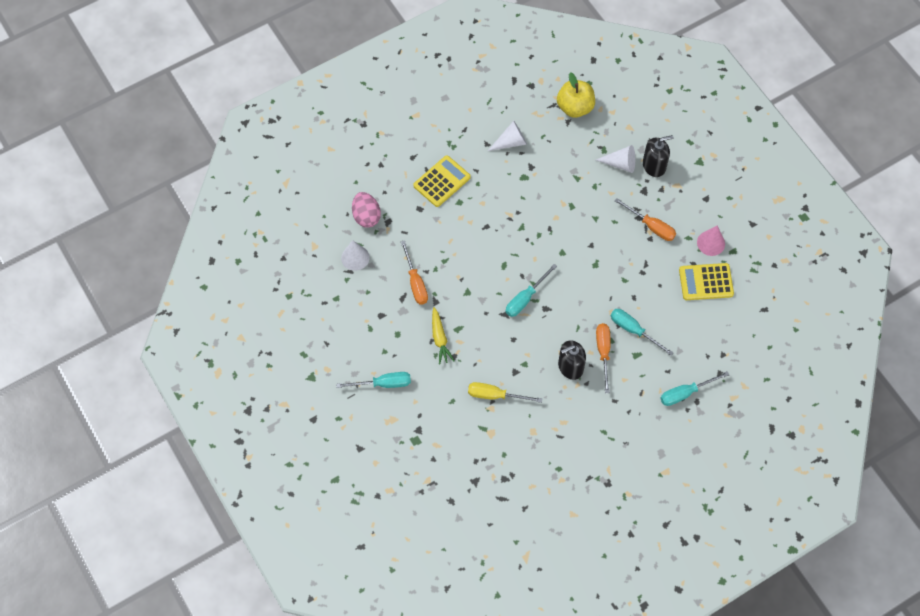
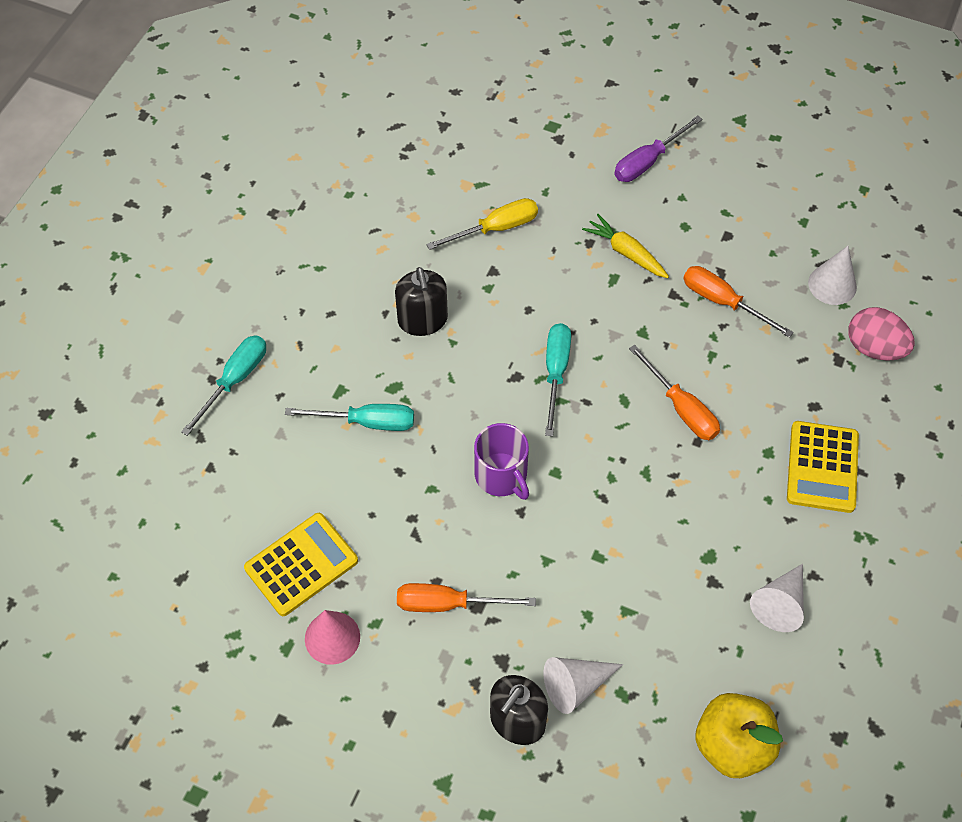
camera: 145 degrees right, 5 degrees down
turquoise screwdriver [336,372,411,388] -> purple screwdriver [614,115,703,182]
black soap dispenser [558,340,586,380] -> black soap dispenser turned 135 degrees clockwise [395,267,448,336]
orange screwdriver [596,323,611,393] -> orange screwdriver moved to [629,344,720,440]
none -> purple mug [474,423,529,500]

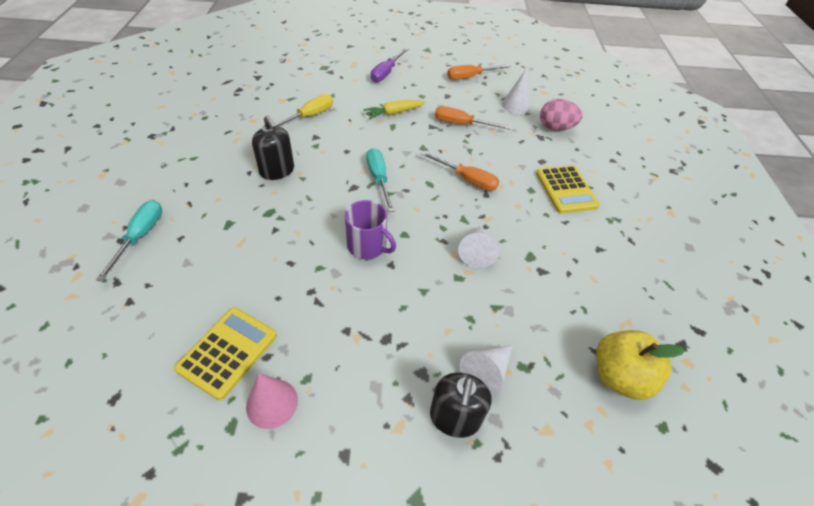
camera: 25 degrees left, 10 degrees down
turquoise screwdriver [285,404,414,431] -> none
orange screwdriver [397,583,536,612] -> orange screwdriver moved to [447,64,511,80]
yellow carrot [582,214,669,278] -> yellow carrot turned 45 degrees counterclockwise [363,100,426,119]
white cone [750,564,804,632] -> white cone moved to [458,226,499,268]

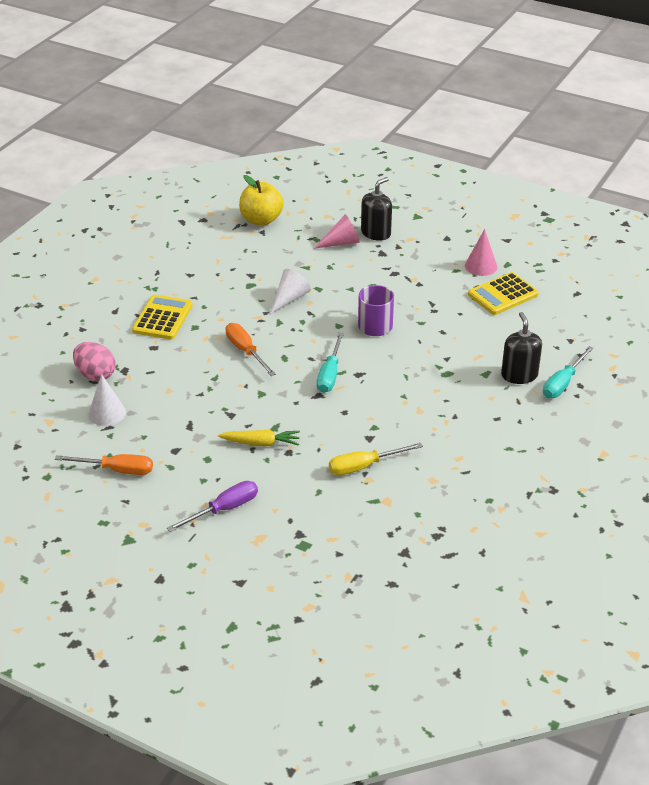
camera: 150 degrees left, 10 degrees down
black soap dispenser [252,115,294,180] -> black soap dispenser moved to [501,312,542,384]
orange screwdriver [435,106,511,130] -> none
white cone [460,345,513,397] -> pink cone [313,214,360,249]

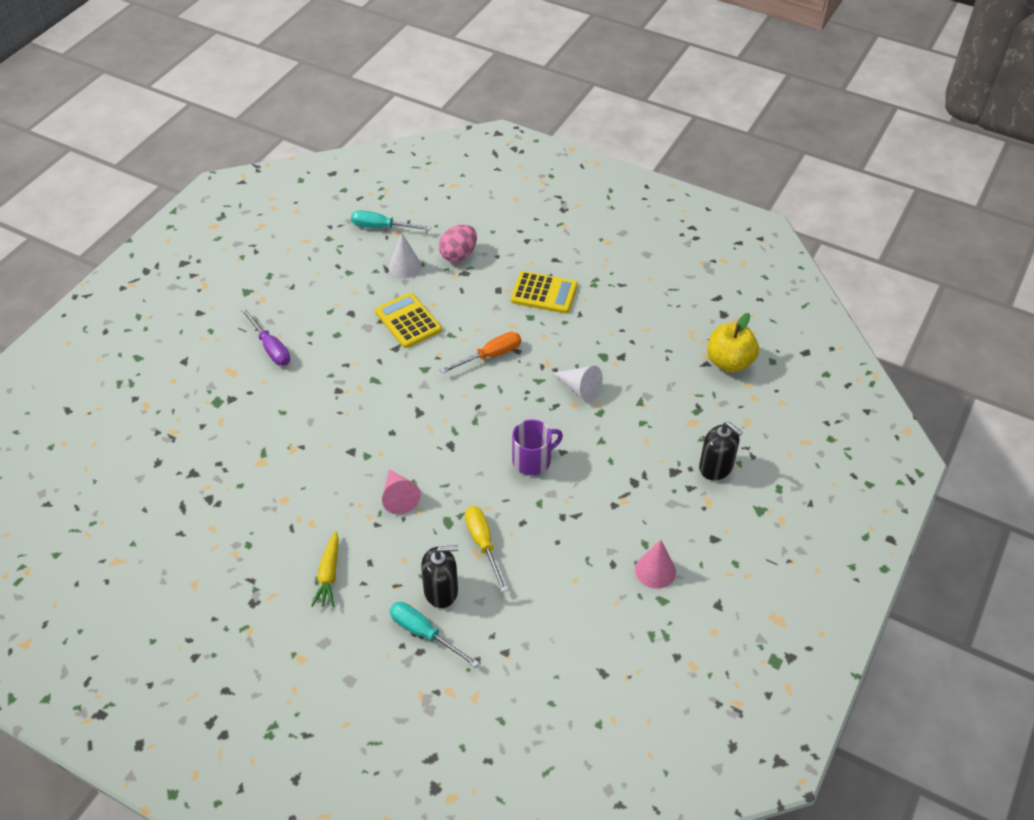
camera: 90 degrees right, 10 degrees up
orange screwdriver [55,454,153,475] -> none
yellow carrot [218,430,300,446] -> yellow carrot moved to [311,531,339,607]
pink cone [313,214,360,249] -> pink cone moved to [382,469,421,514]
turquoise screwdriver [317,332,344,393] -> turquoise screwdriver moved to [351,210,431,231]
yellow screwdriver [329,443,423,475] -> yellow screwdriver moved to [465,506,507,592]
yellow calculator [468,272,539,315] -> yellow calculator moved to [375,293,442,348]

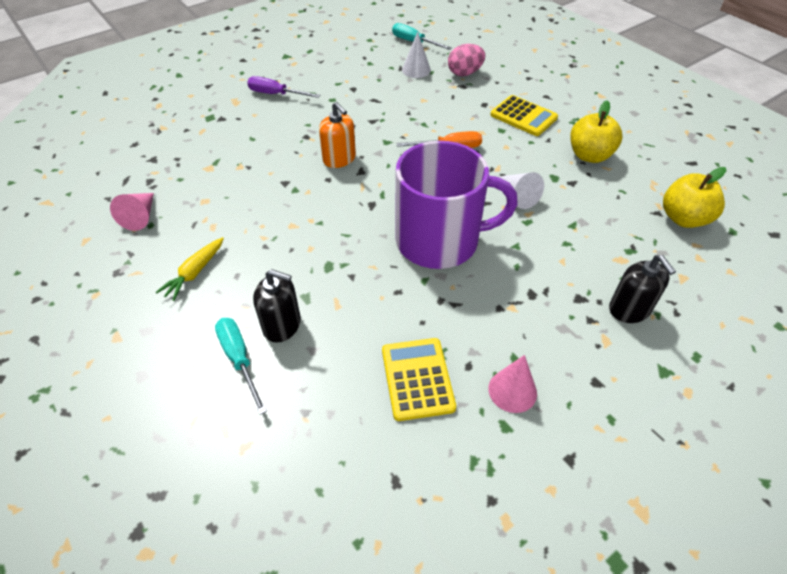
camera: 25 degrees right, 0 degrees up
purple screwdriver [241,308,290,366] -> purple screwdriver turned 120 degrees clockwise [247,76,320,98]
yellow calculator [375,293,442,348] -> yellow calculator moved to [382,338,456,421]
pink cone [382,469,421,514] -> pink cone moved to [110,193,154,231]
yellow screwdriver [465,506,507,592] -> none
purple mug [512,419,563,475] -> purple mug [396,141,518,269], size x2.07
none -> orange soap dispenser [319,102,356,168]
none -> yellow apple [570,100,622,163]

